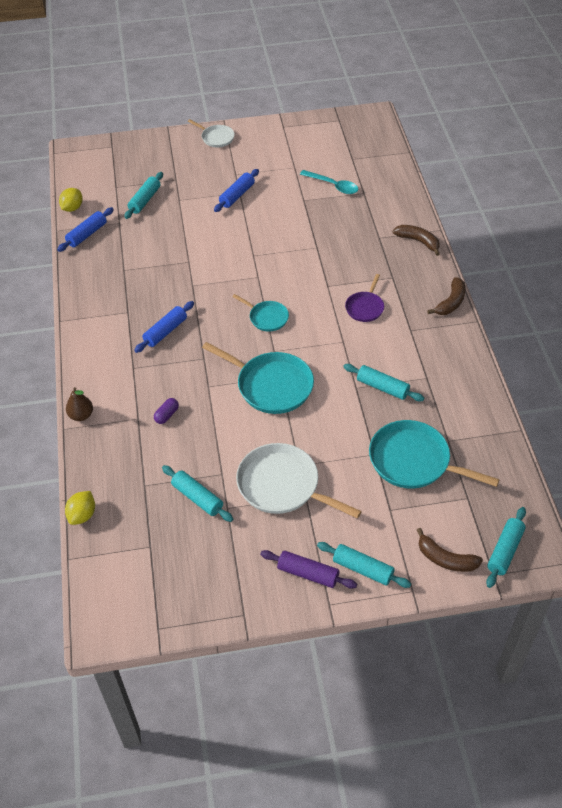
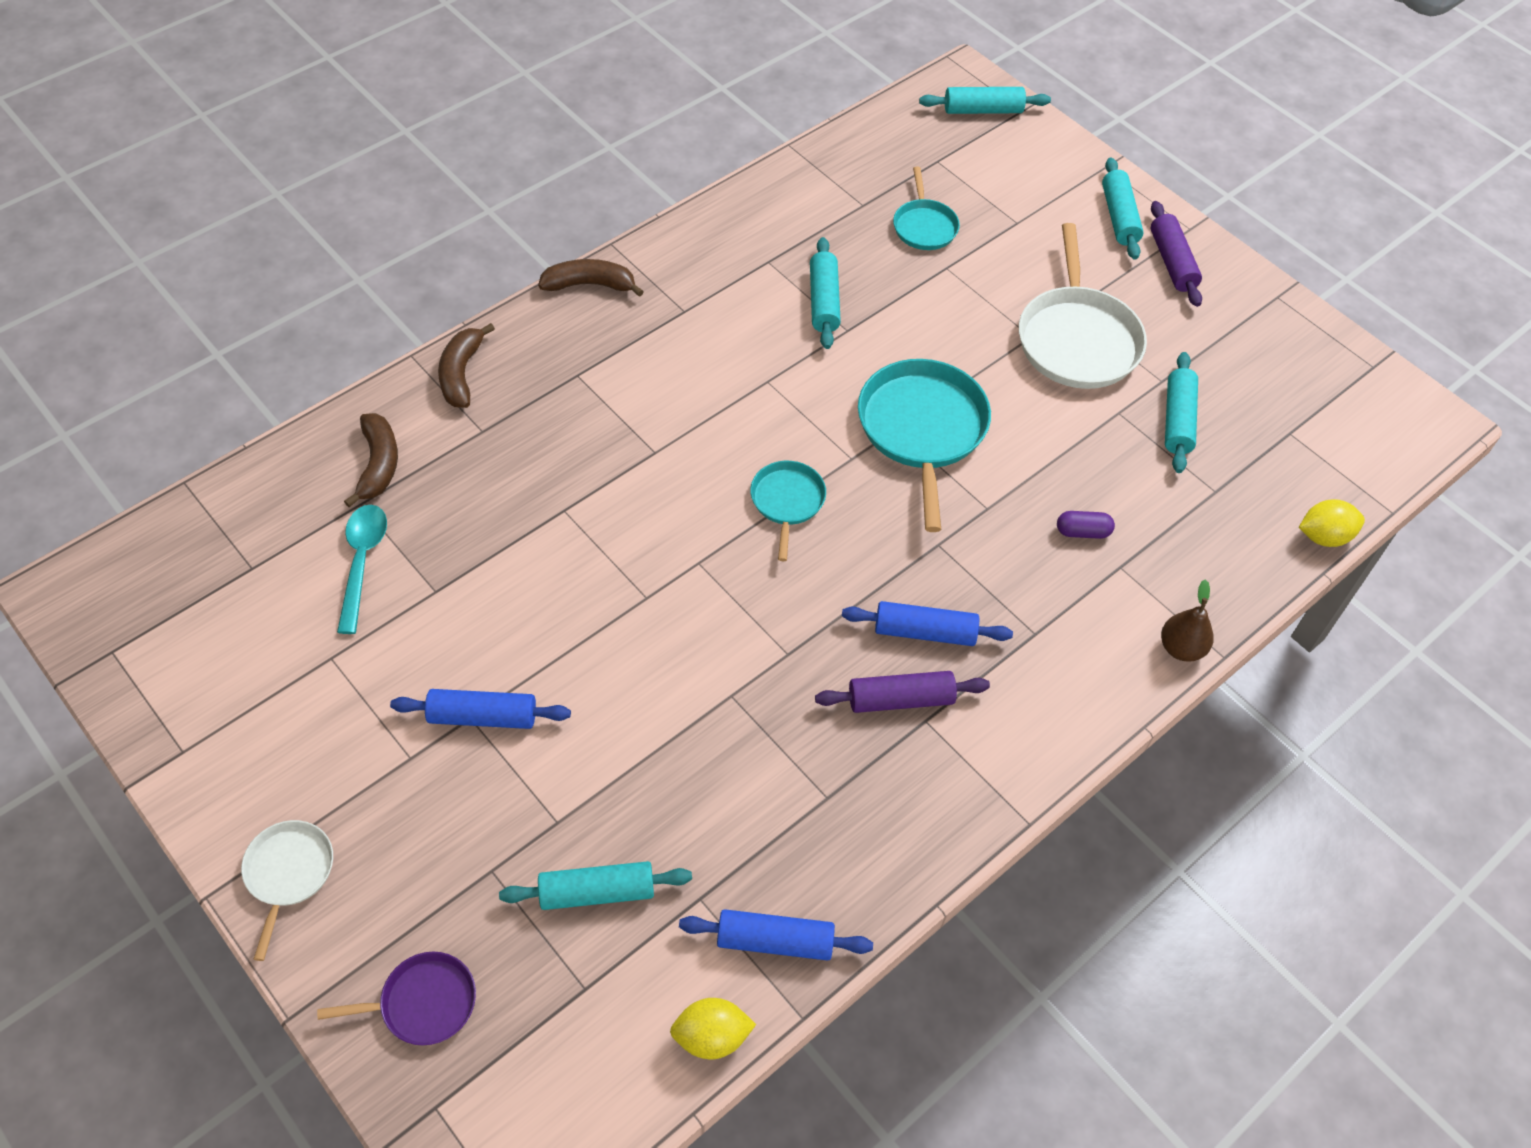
camera: 125 degrees left, 5 degrees up
purple pan [345,274,384,322] -> purple pan moved to [317,952,476,1046]
turquoise pan [369,420,500,489] -> turquoise pan [893,167,960,250], size x0.55
brown banana [417,528,483,572] -> brown banana moved to [344,413,398,507]
none -> purple rolling pin [815,671,990,713]

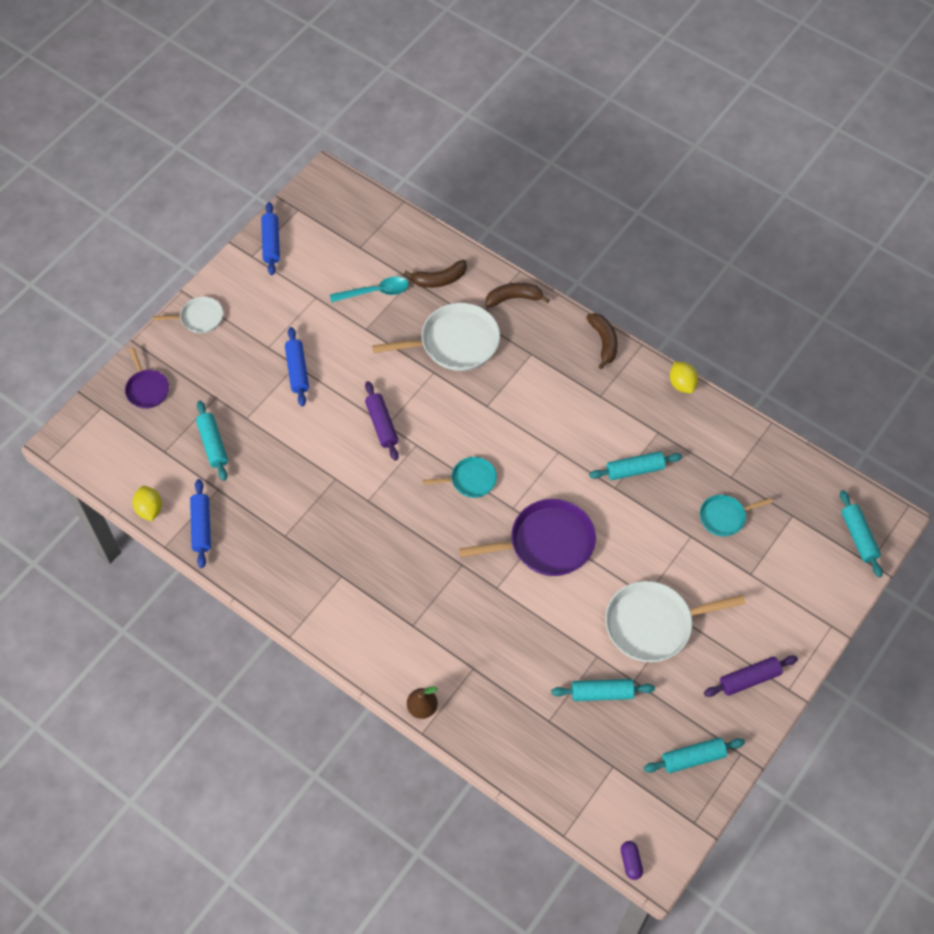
camera: 80 degrees right, 5 degrees up
purple rolling pin [815,671,990,713] -> purple rolling pin moved to [365,381,399,461]
blue rolling pin [842,601,1013,646] -> blue rolling pin moved to [261,202,280,275]
turquoise pan [858,359,991,532] -> purple pan [459,499,596,576]
purple capsule [1057,511,1115,539] -> purple capsule moved to [621,841,643,880]
turquoise rolling pin [1102,157,1144,260] -> turquoise rolling pin moved to [644,738,745,773]
yellow lemon [1299,499,1365,547] -> yellow lemon moved to [670,361,698,393]
none -> white pan [372,303,500,371]

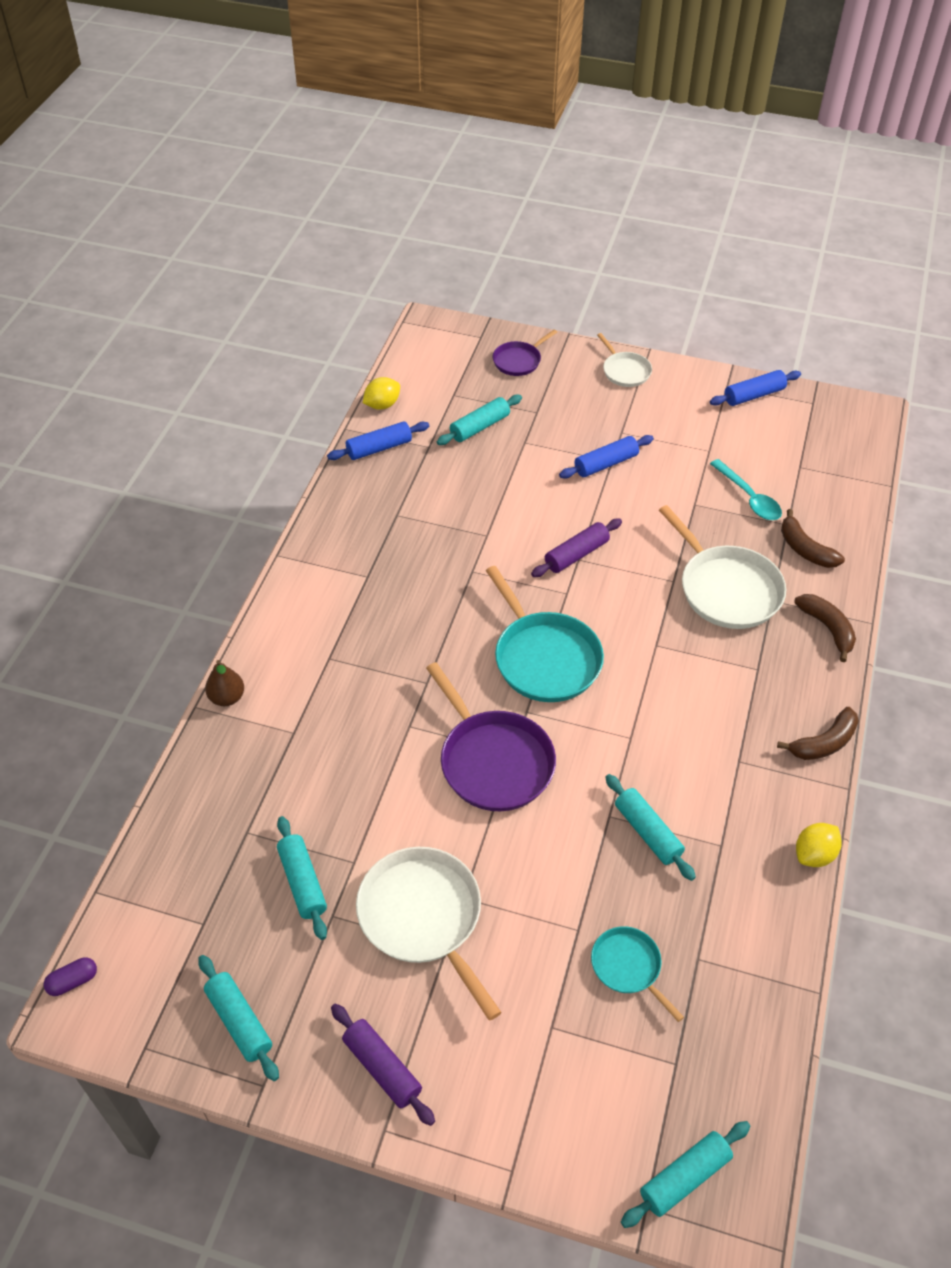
camera: 70 degrees right, 10 degrees down
turquoise pan [423,457,497,498] -> turquoise pan [486,566,604,702], size x1.82

